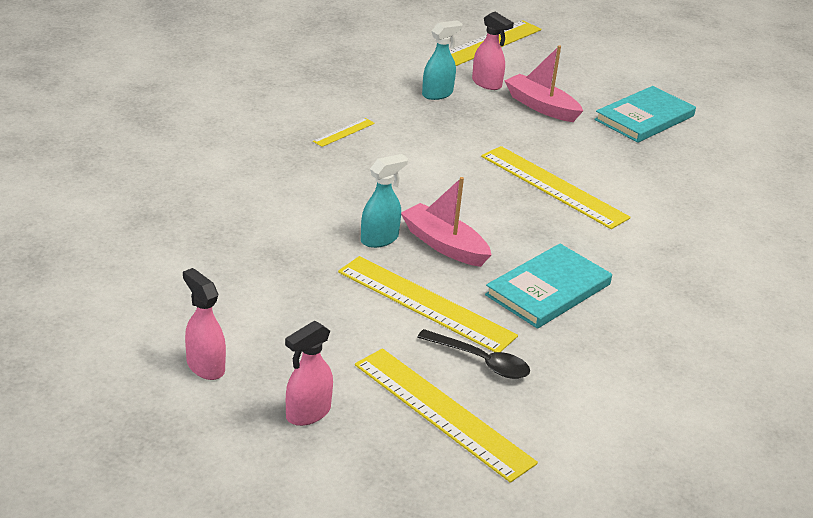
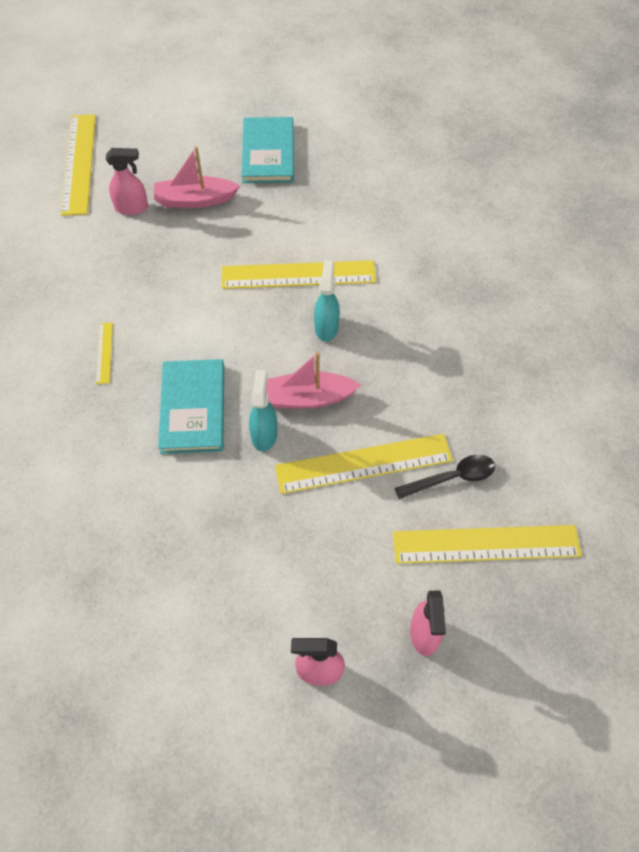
camera: 45 degrees left, 25 degrees up
turquoise spray bottle [422,20,463,100] -> turquoise spray bottle moved to [314,260,340,341]
turquoise book [485,244,612,329] -> turquoise book moved to [158,359,224,454]

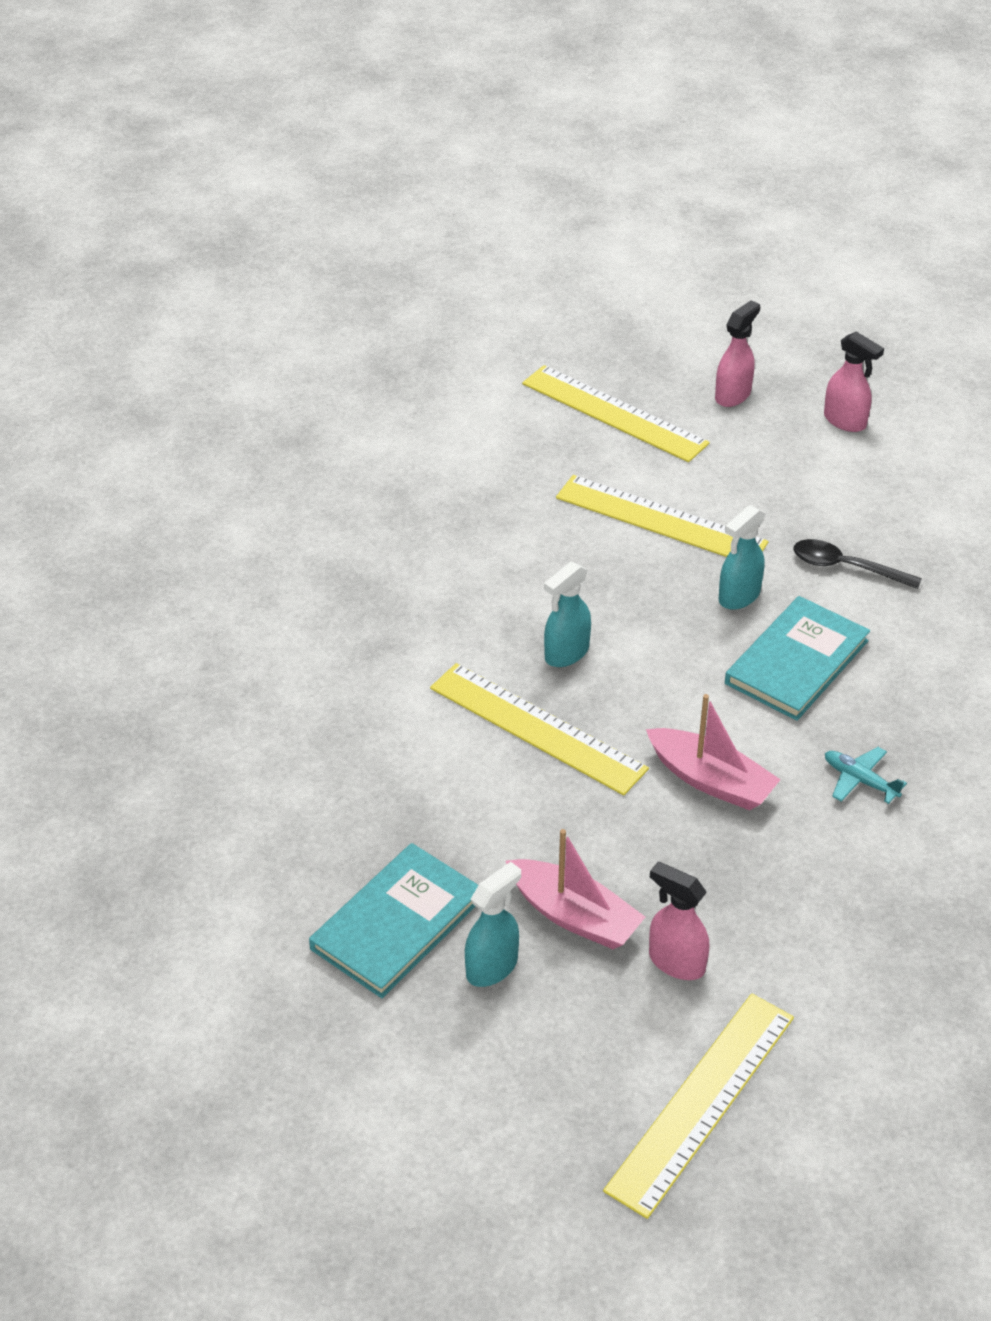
camera: 140 degrees left, 15 degrees down
yellow ruler [96,323,113,384] -> turquoise plane [825,747,907,804]
pink boat [266,352,361,408] -> pink boat moved to [646,694,781,810]
black spoon [395,455,495,499] -> black spoon moved to [793,539,922,589]
none -> turquoise spray bottle [465,862,521,987]

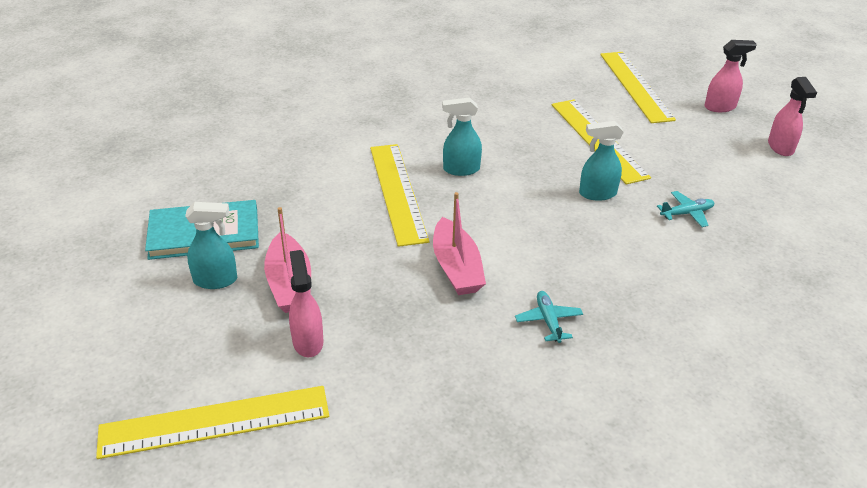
camera: 40 degrees right, 5 degrees down
turquoise book [725,596,870,721] -> none
black spoon [793,539,922,589] -> turquoise plane [657,191,714,227]

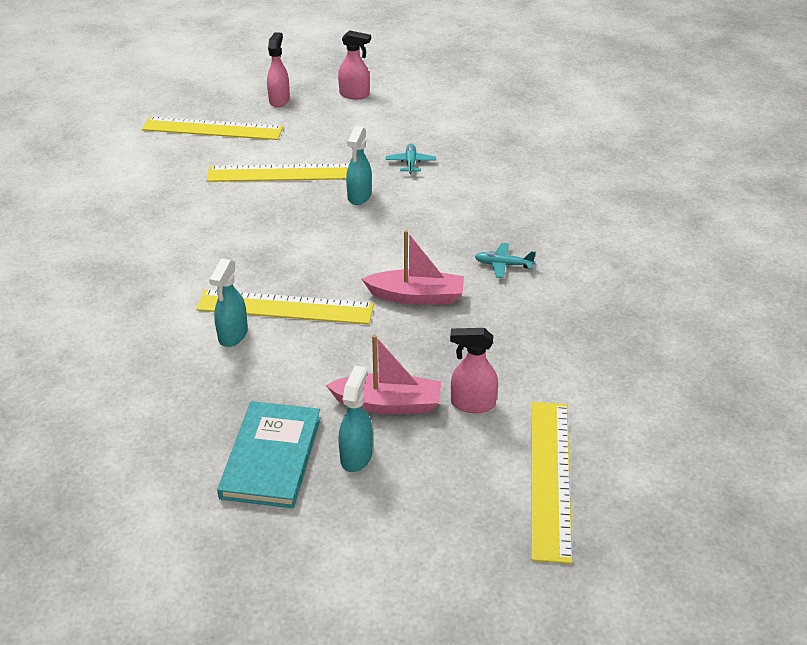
camera: 70 degrees left, 0 degrees up
turquoise spray bottle [442,97,482,176] -> turquoise spray bottle moved to [209,259,248,347]

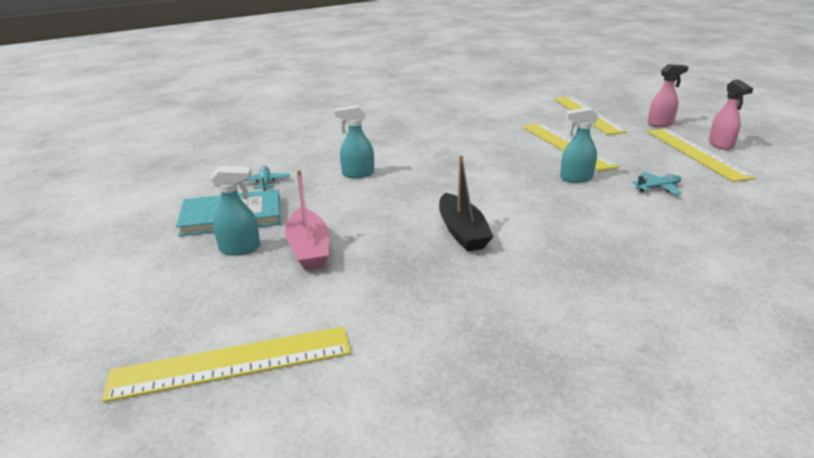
camera: 70 degrees right, 10 degrees down
yellow ruler [196,290,374,324] -> yellow ruler moved to [647,129,756,182]
pink boat [362,230,464,305] -> black boat [439,155,494,251]
pink spray bottle [450,328,498,413] -> none
turquoise plane [475,243,536,278] -> turquoise plane moved to [245,166,290,191]

